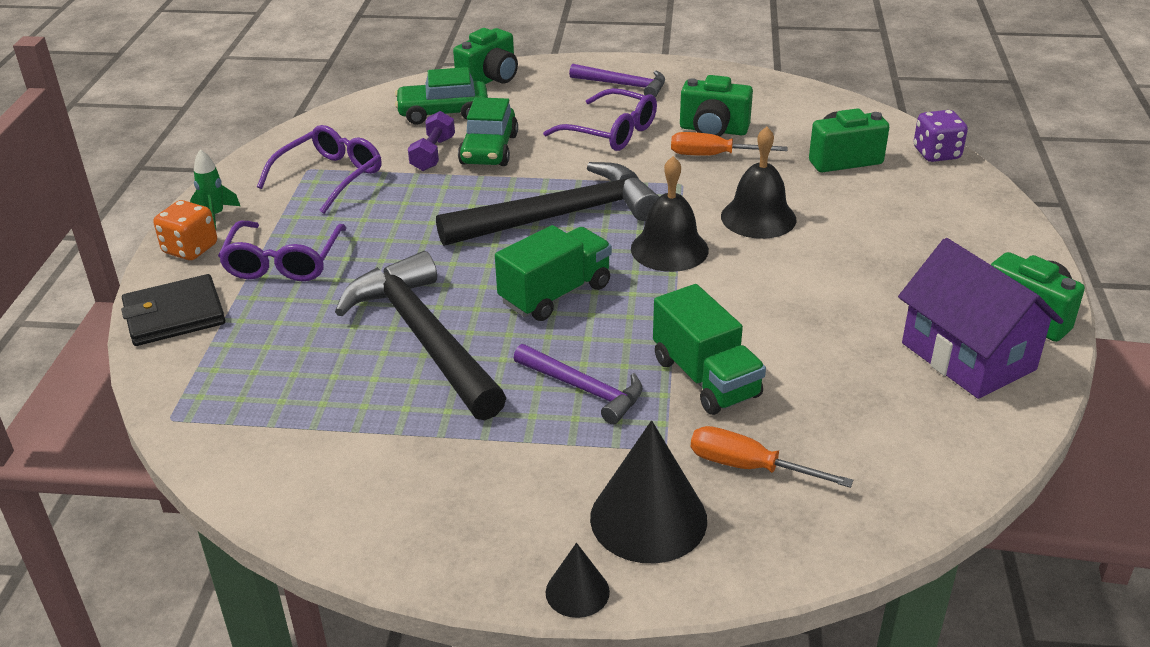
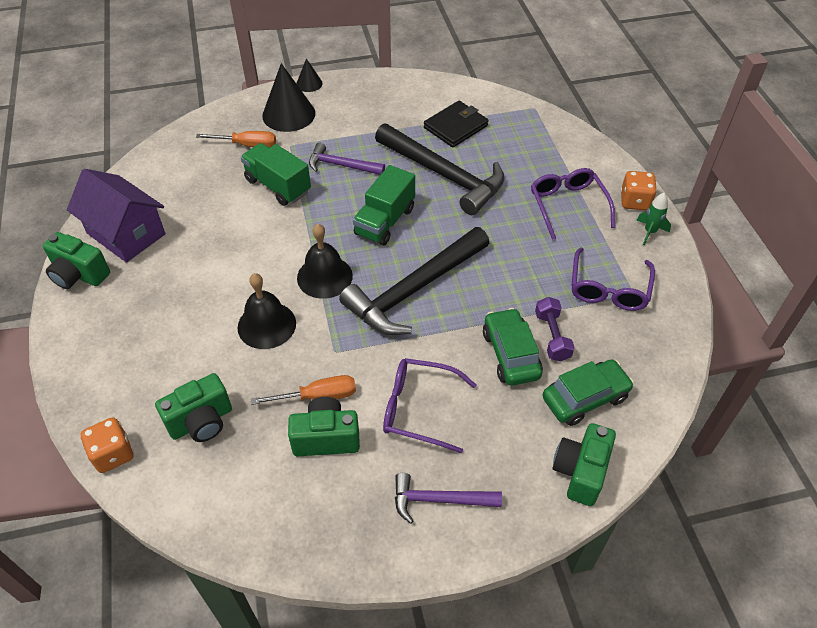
camera: 160 degrees right, 15 degrees up
black wallet [121,274,225,346] -> black wallet moved to [424,101,489,148]
purple dice [914,110,968,162] -> orange dice [81,417,134,473]

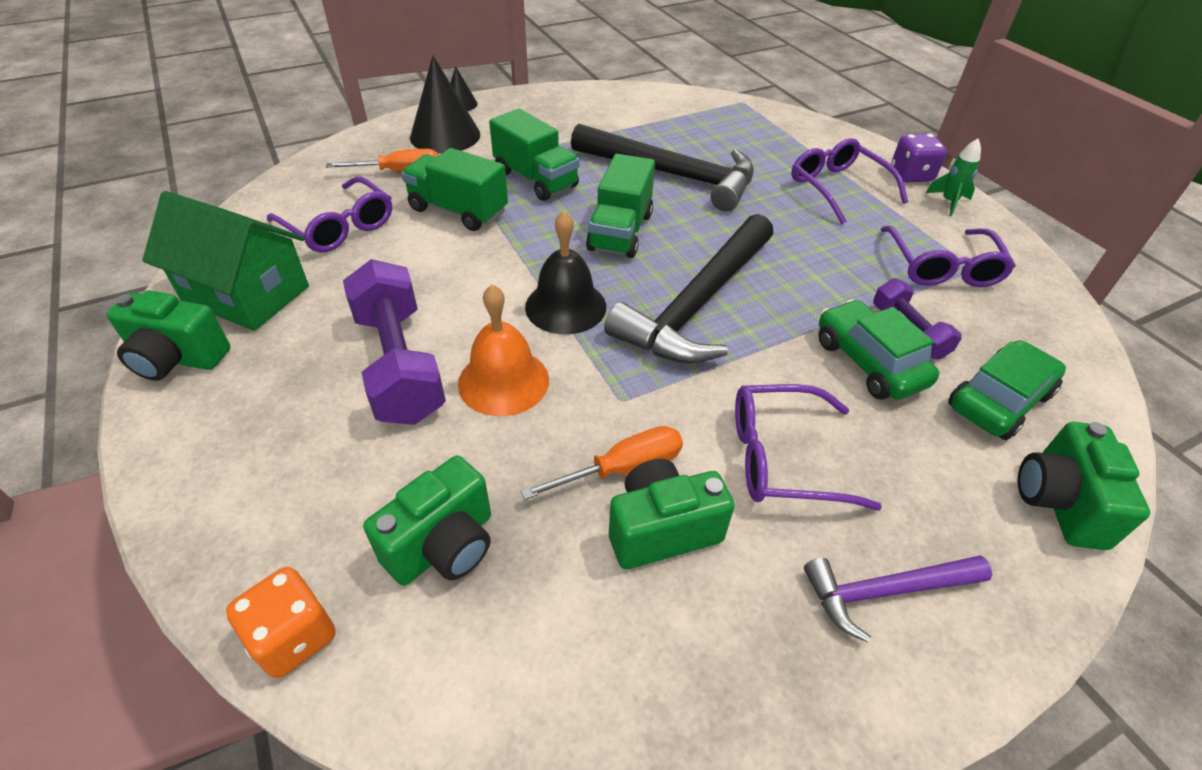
camera: 15 degrees left, 5 degrees down
purple house [67,169,166,263] -> green house [142,191,309,331]
black bell [237,273,296,349] -> orange bell [458,285,549,416]
purple hammer [309,142,385,175] -> green truck [489,109,579,201]
black wallet [424,101,489,148] -> none
orange dice [621,171,657,210] -> purple dice [891,134,947,182]
none -> purple glasses [267,177,392,253]
none -> purple dumbbell [343,259,446,425]

